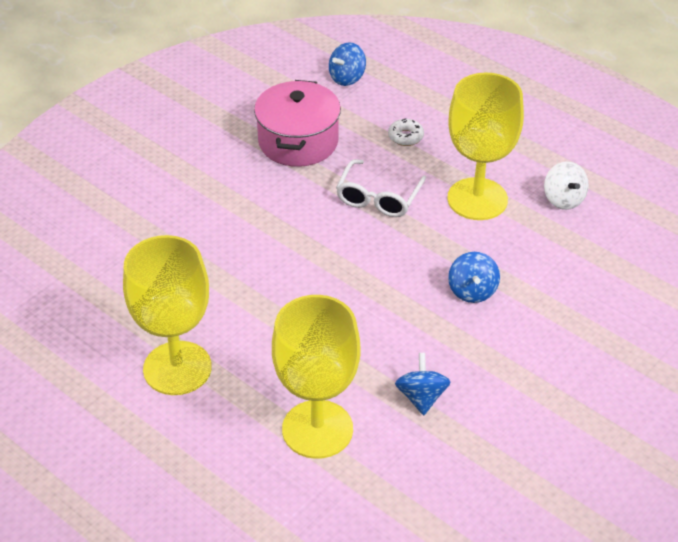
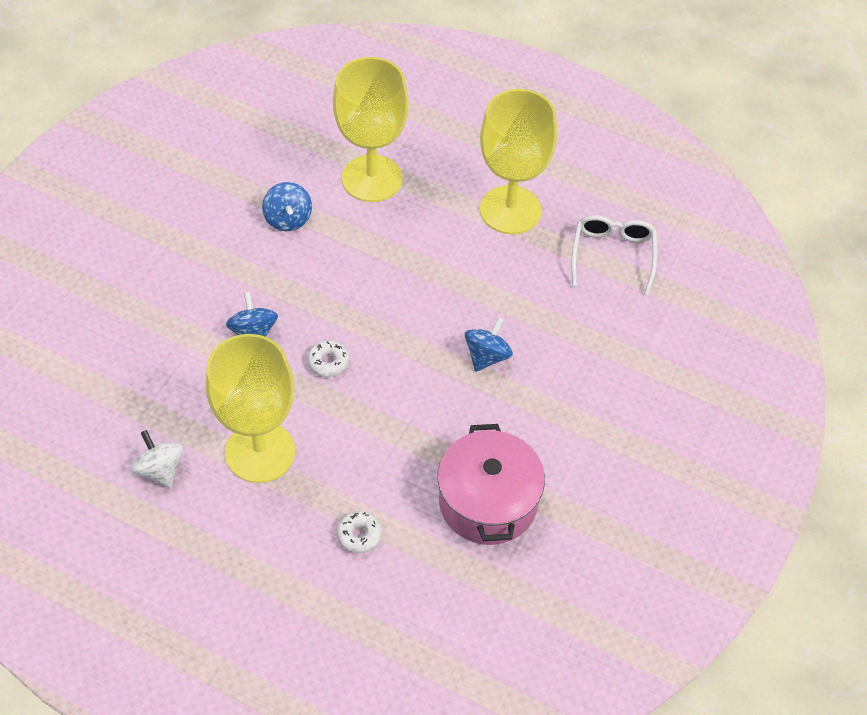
camera: 165 degrees right, 10 degrees up
blue spinning top [329,42,366,86] -> blue spinning top moved to [465,317,513,372]
white glasses [336,159,426,217] -> white glasses moved to [571,215,657,295]
none -> white donut [307,340,349,377]

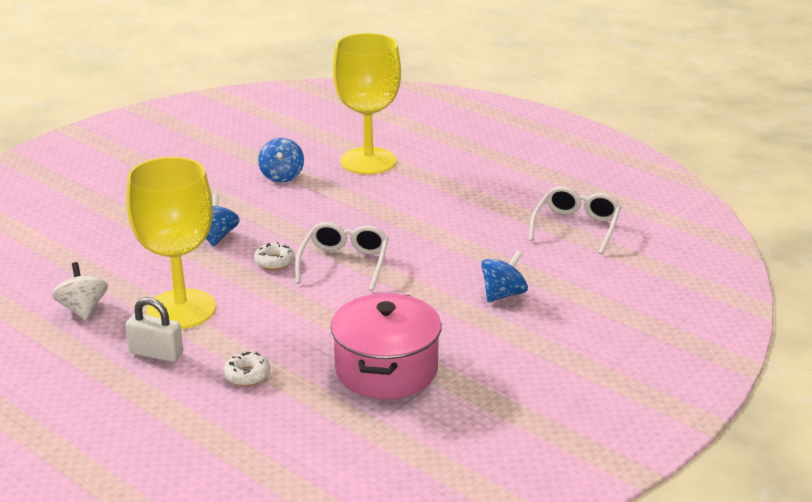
camera: 15 degrees right, 25 degrees down
blue spinning top [465,317,513,372] -> blue spinning top moved to [481,250,528,302]
yellow goblet [480,89,557,234] -> none
none -> white padlock [126,297,183,362]
none -> white glasses [295,222,389,291]

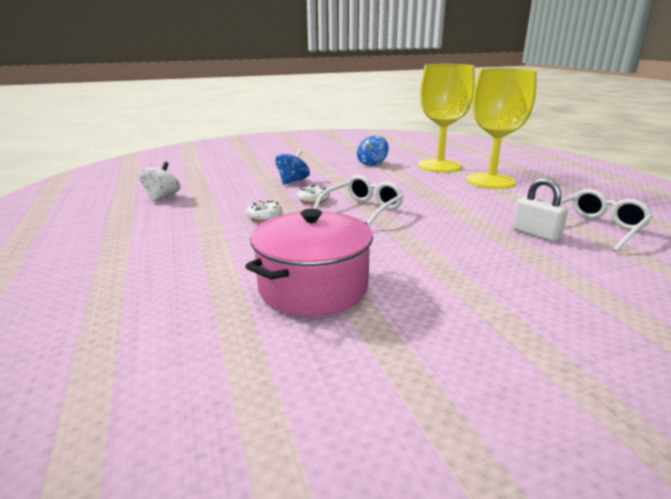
camera: 30 degrees right, 5 degrees down
yellow goblet [126,157,216,329] -> yellow goblet moved to [467,68,537,189]
white padlock [126,297,183,362] -> white padlock moved to [513,178,569,242]
white donut [223,352,270,386] -> white donut moved to [246,201,283,222]
blue spinning top [481,250,528,302] -> none

